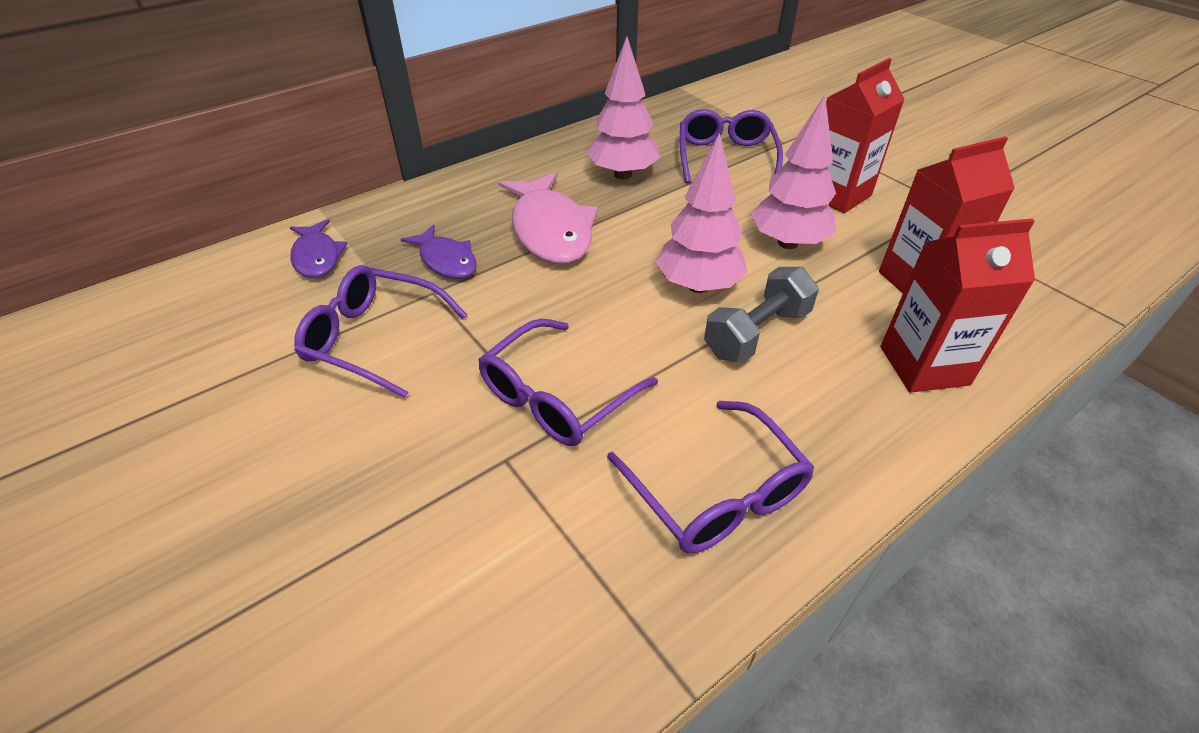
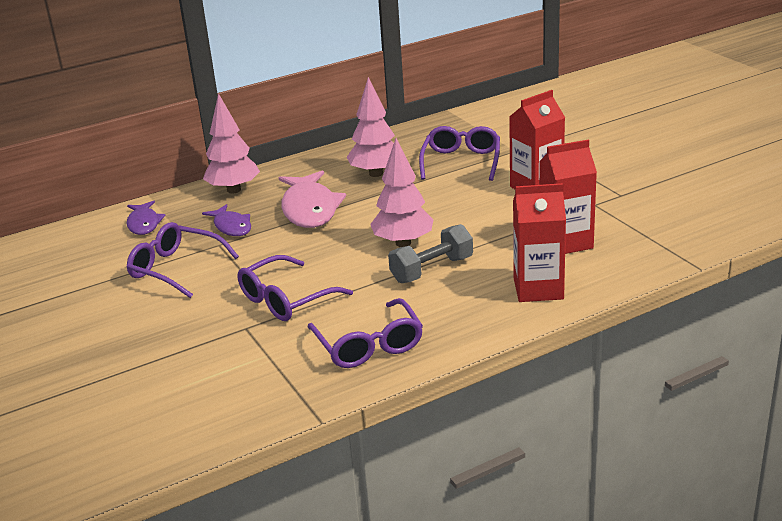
camera: 10 degrees right, 15 degrees down
pink tree [751,95,836,249] -> pink tree moved to [203,93,260,194]

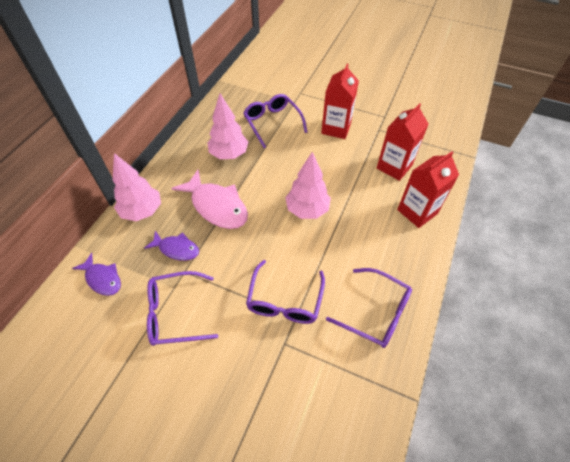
camera: 40 degrees left, 25 degrees up
grey dumbbell [388,224,473,283] -> none

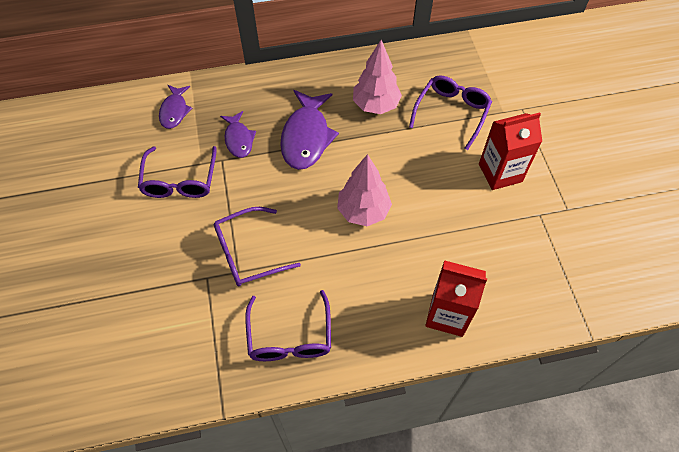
camera: 55 degrees right, 5 degrees up
pink tree [113,153,161,221] -> none
purple glasses [147,271,218,346] -> purple glasses turned 135 degrees counterclockwise [138,146,216,198]
pink fish [171,170,248,229] -> purple fish [280,90,339,170]
red carton [377,103,429,181] -> none

